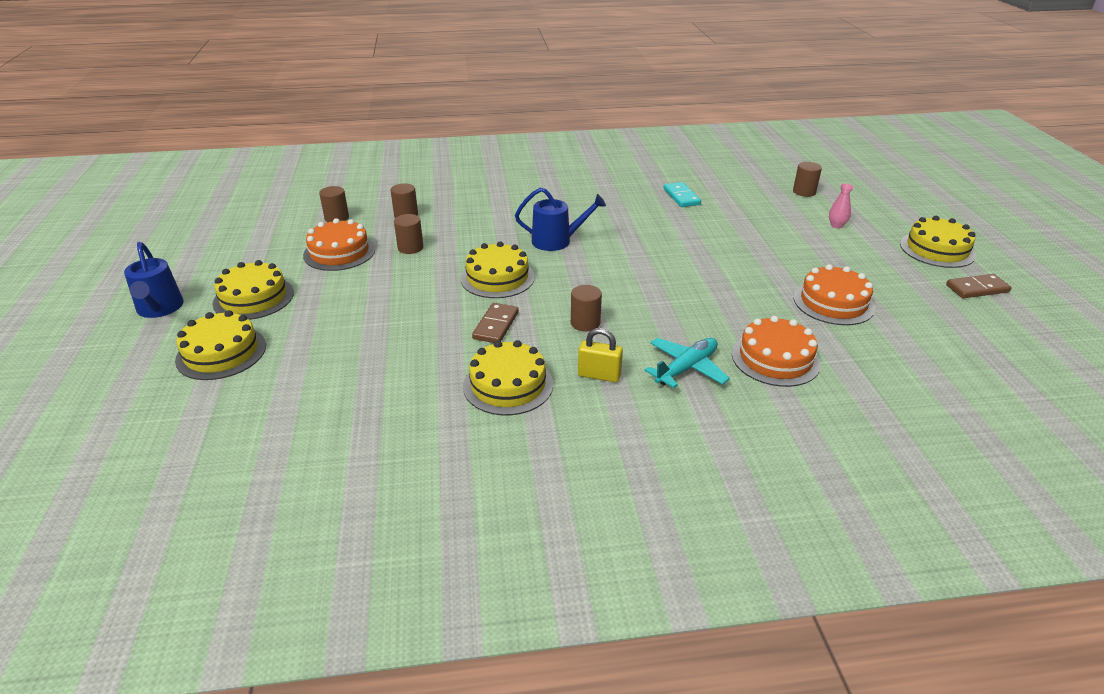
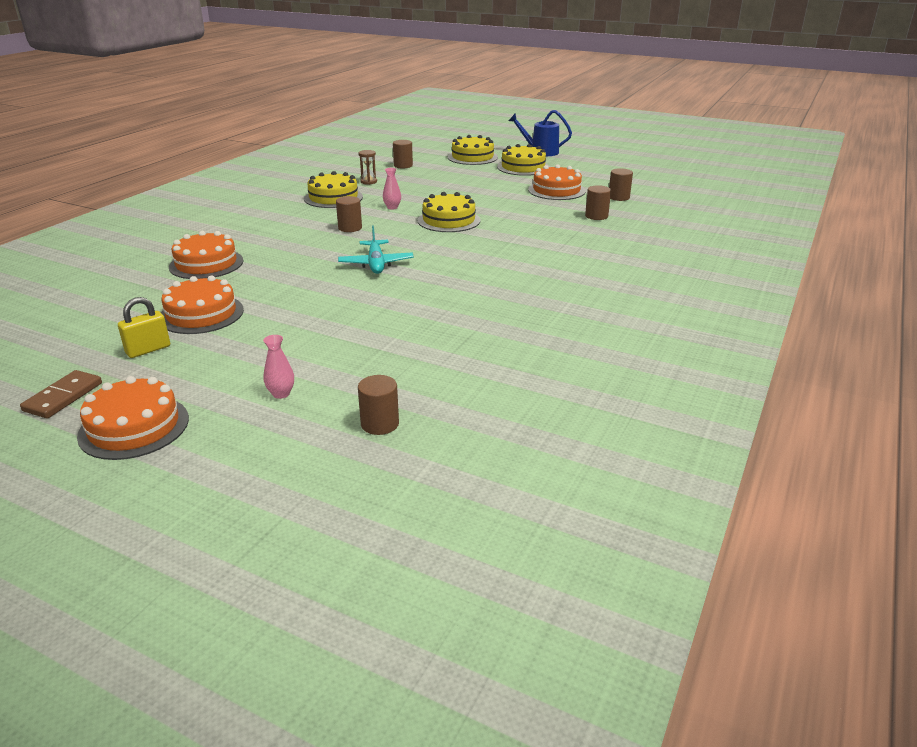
camera: 125 degrees right, 5 degrees down
brown cylinder [394,214,423,254] -> brown cylinder moved to [393,140,413,169]
brown domino [472,303,519,343] -> pink vase [383,168,401,210]
blue watering can [515,188,606,251] -> none
yellow padlock [578,328,623,382] -> yellow padlock moved to [118,297,170,358]
turquoise plane [644,338,730,388] -> turquoise plane moved to [338,225,414,274]
turquoise domino [664,182,701,207] -> none
yellow cake [900,216,976,268] -> orange cake [77,376,189,460]
none -> brown hourglass [359,150,377,185]

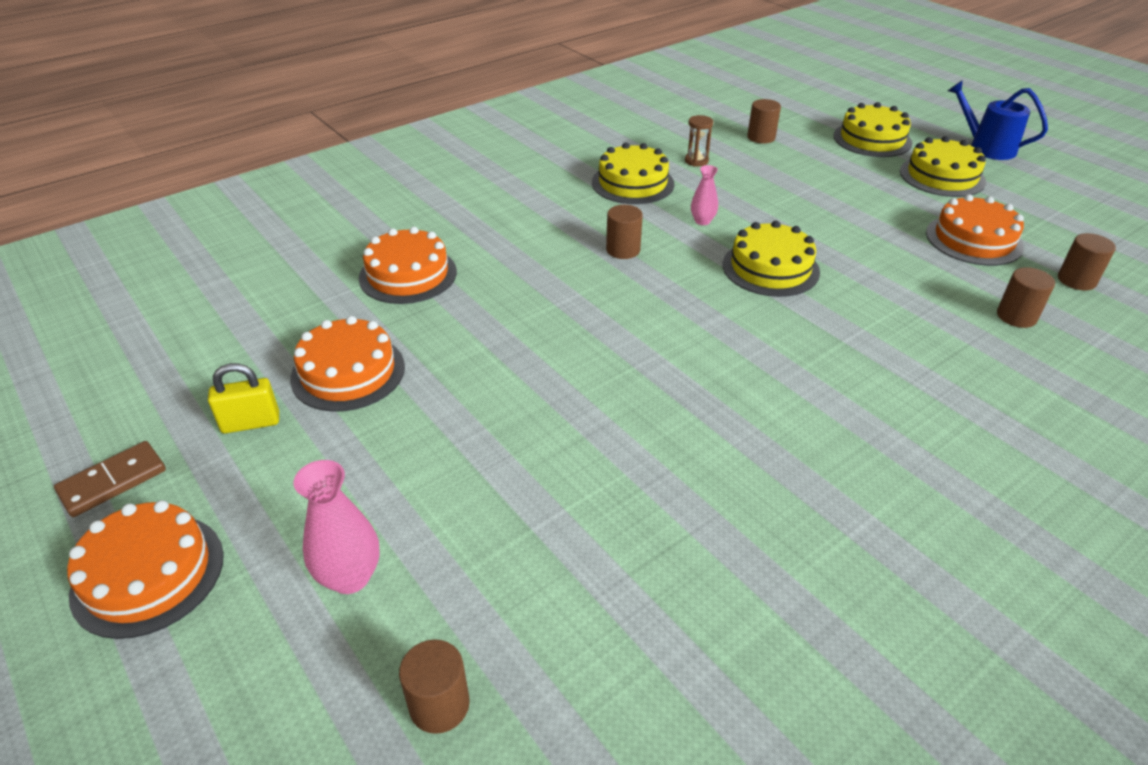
camera: 25 degrees right, 10 degrees up
pink vase [263,335,294,399] -> pink vase [293,460,380,594], size x1.62
turquoise plane [338,225,414,274] -> none

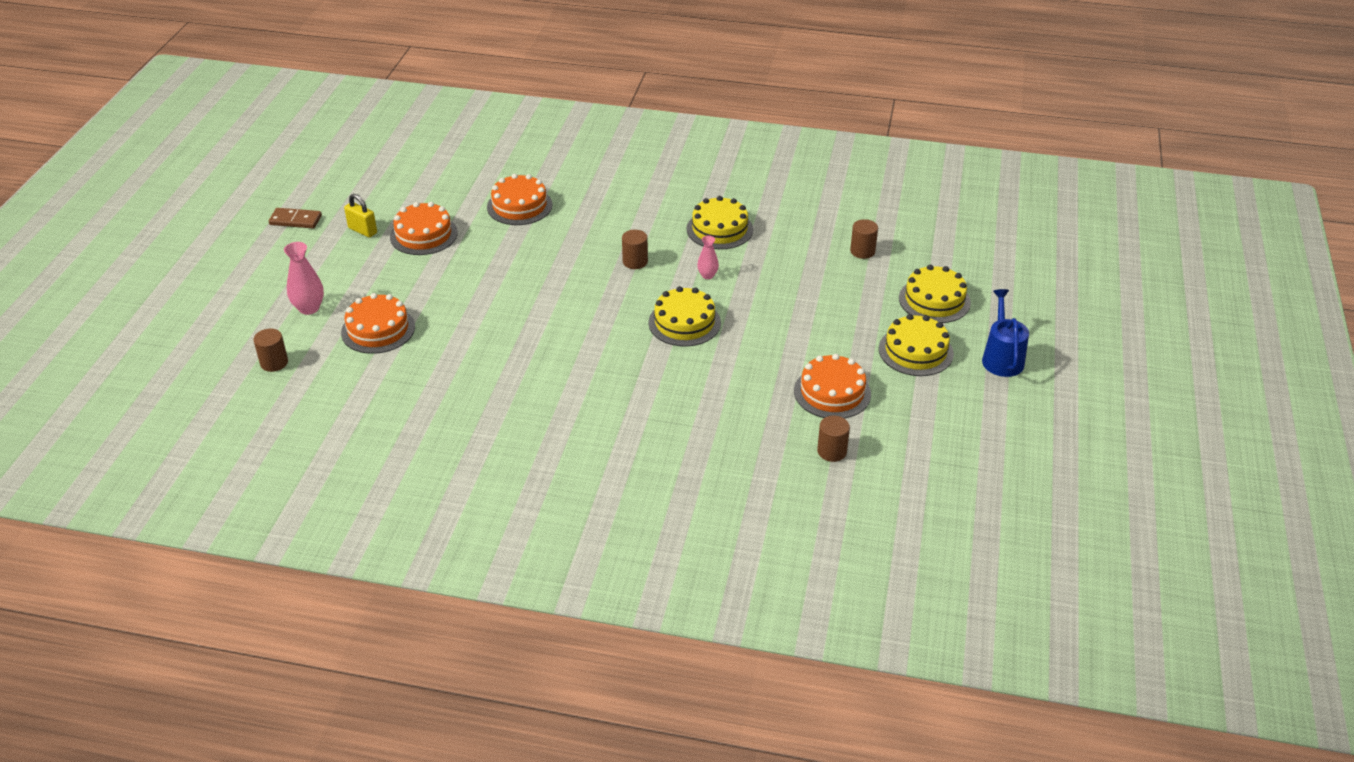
camera: 50 degrees right, 0 degrees up
orange cake [67,500,224,639] -> orange cake moved to [341,293,415,354]
brown hourglass [685,115,713,167] -> none
brown cylinder [997,267,1055,328] -> none

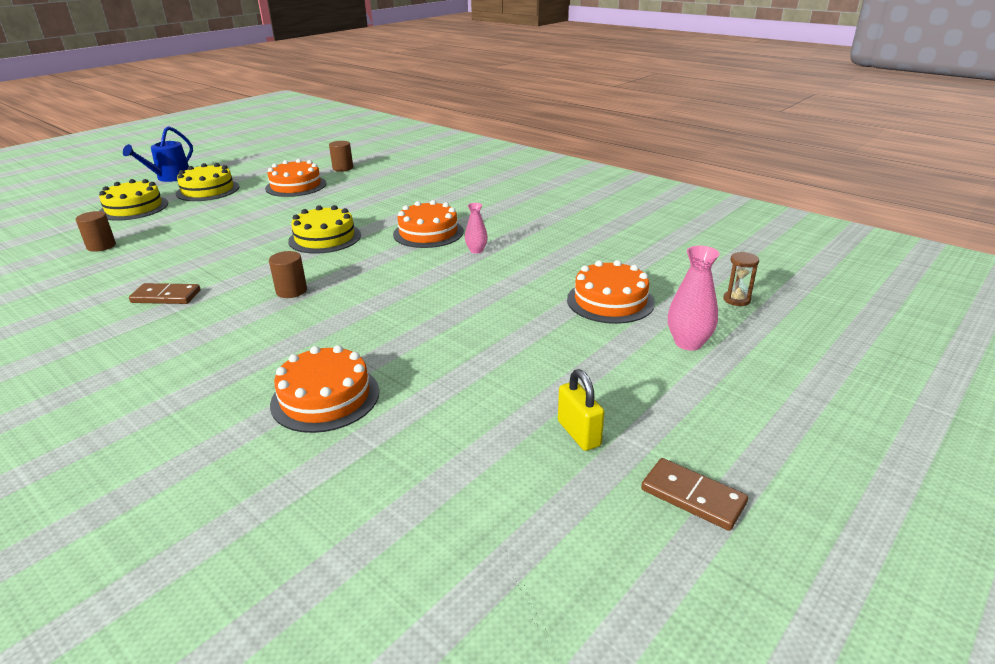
camera: 150 degrees left, 10 degrees down
brown cylinder [253,329,288,372] -> brown hourglass [723,252,759,306]
orange cake [390,202,458,255] -> orange cake moved to [393,200,464,248]
yellow cake [687,196,753,249] -> brown domino [129,283,201,304]
pink vase [697,236,719,279] -> pink vase moved to [465,203,488,253]

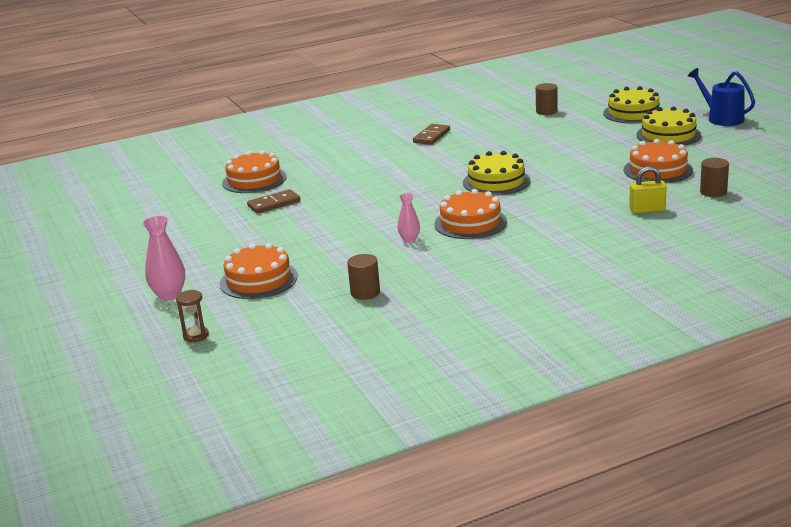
camera: 115 degrees right, 5 degrees down
brown cylinder [269,251,307,298] -> brown cylinder moved to [347,254,380,300]
yellow padlock [558,369,604,451] -> yellow padlock moved to [629,166,667,214]
brown domino [641,458,748,531] -> brown domino moved to [247,189,300,214]

